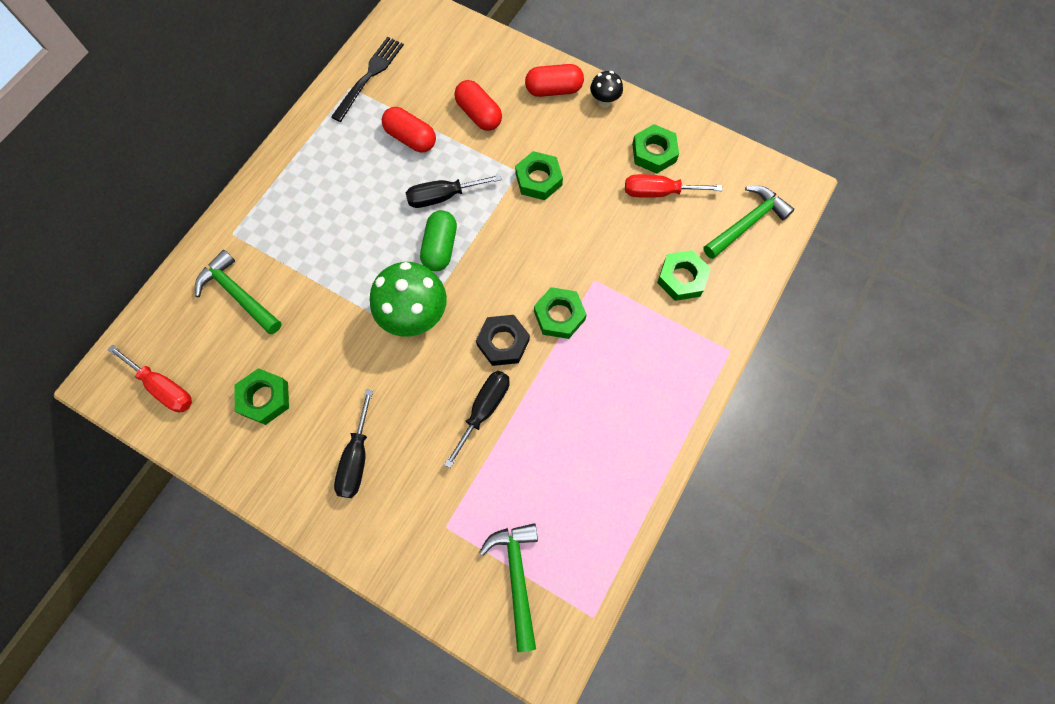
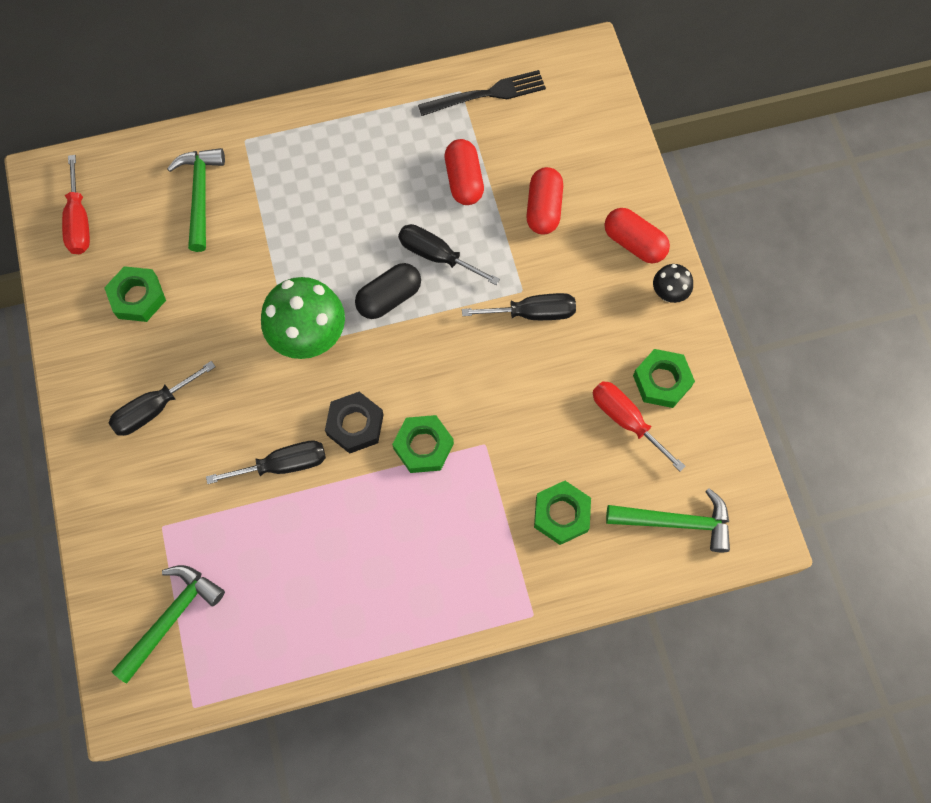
camera: 45 degrees right, 0 degrees up
green capsule [420,210,457,271] -> black capsule [355,263,421,319]
green nut [515,151,563,200] -> black screwdriver [462,293,576,320]

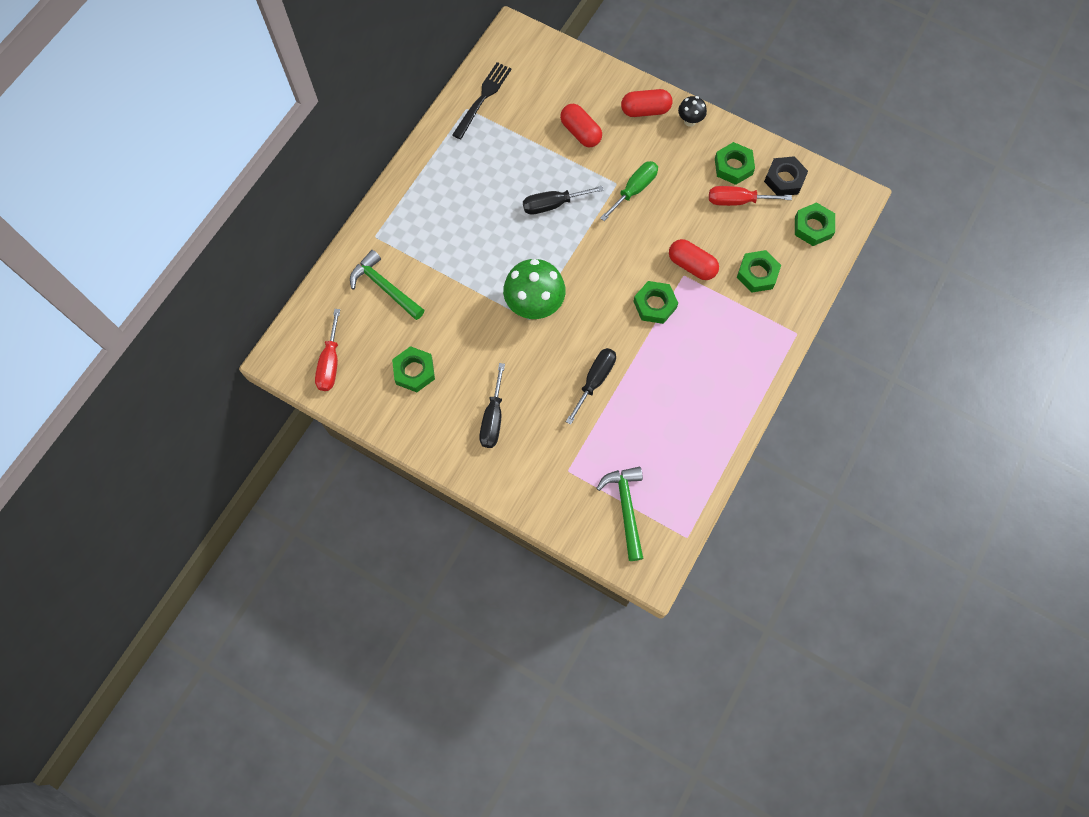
camera: 45 degrees left, 0 degrees up
red screwdriver [62,155,90,254] -> red screwdriver turned 60 degrees clockwise [315,309,340,391]
black nut [325,392,384,454] -> black nut moved to [764,156,808,196]
black capsule [355,263,421,319] -> none
red capsule [445,139,484,205] -> red capsule moved to [669,239,719,280]
black screwdriver [462,293,576,320] -> green screwdriver [600,161,658,221]
green hammer [606,488,730,552] -> green nut [795,202,835,246]

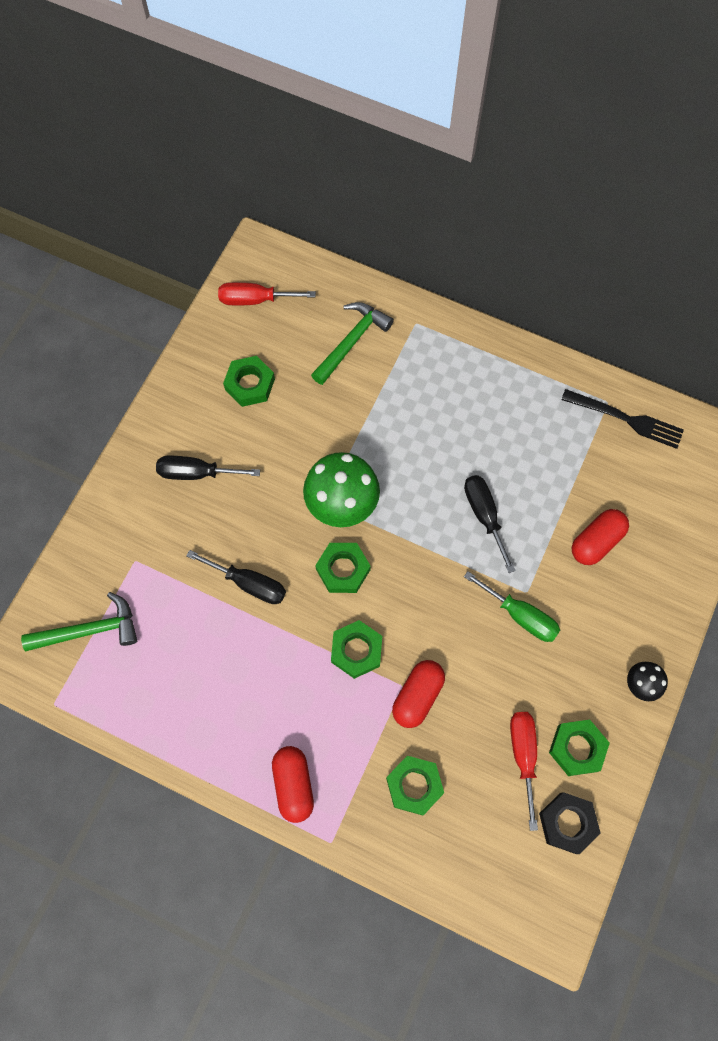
camera: 85 degrees right, 0 degrees up
red capsule [621,89,672,117] -> red capsule moved to [272,746,314,823]
green nut [795,202,835,246] -> green nut moved to [315,543,371,593]

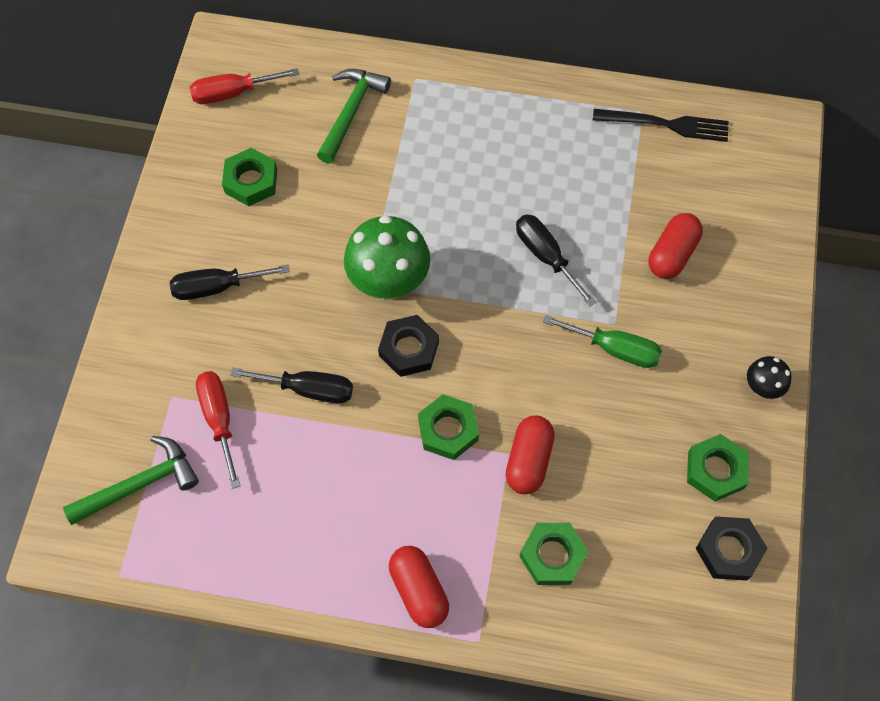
camera: 15 degrees left, 5 degrees down
green nut [315,543,371,593] -> black nut [378,315,439,377]
red screwdriver [510,712,538,831] -> red screwdriver moved to [196,371,240,489]

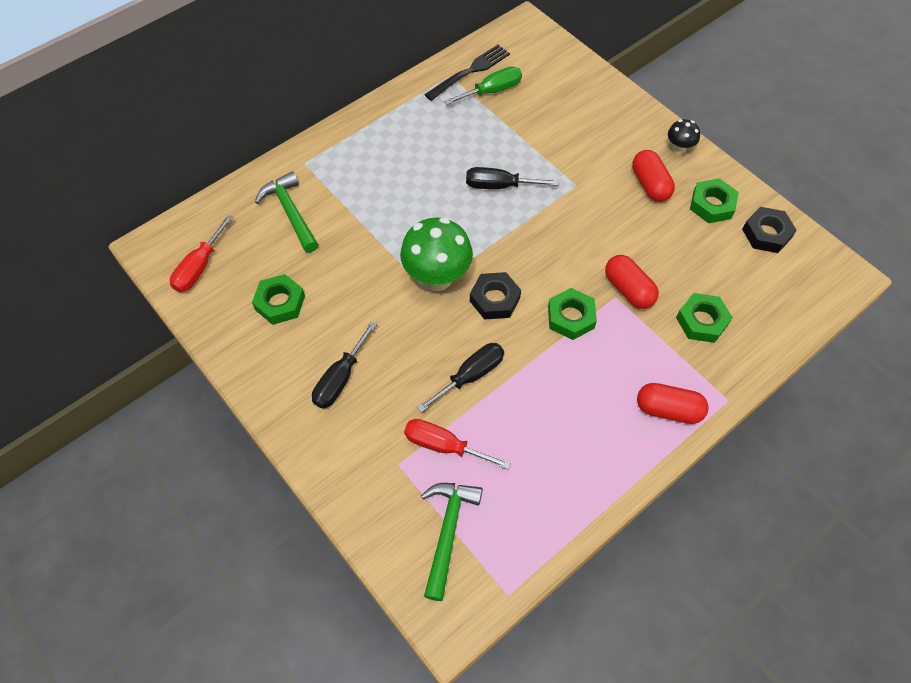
camera: 50 degrees left, 5 degrees down
green screwdriver [543,315,662,368] -> green screwdriver moved to [444,66,522,105]
red capsule [649,213,703,279] -> red capsule moved to [632,150,675,202]

